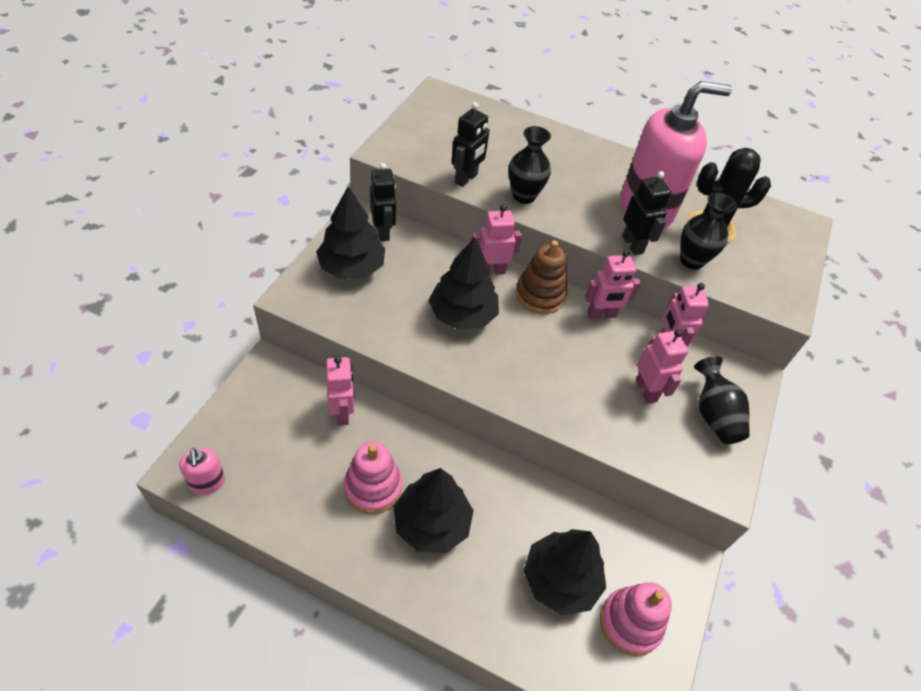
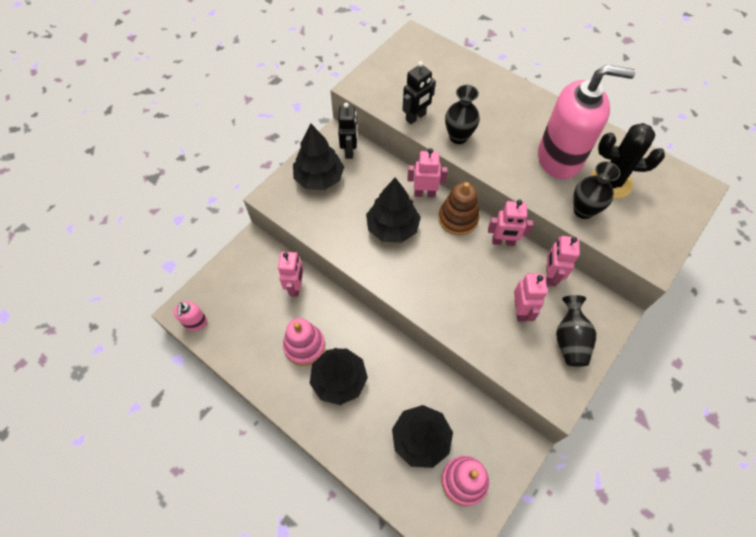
camera: 20 degrees right, 10 degrees up
black robot [622,171,671,255] -> none

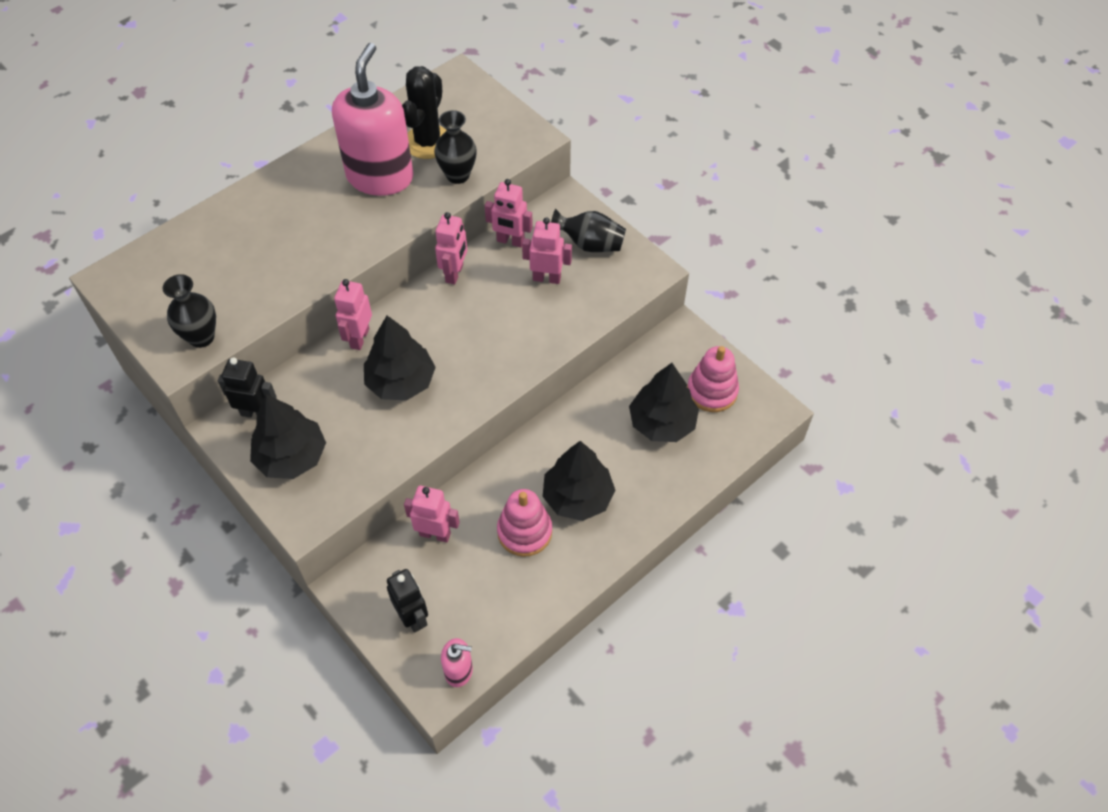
camera: 80 degrees left, 5 degrees down
black robot [402,61,436,124] -> black robot moved to [387,569,428,633]
brown stacking toy [438,182,480,235] -> none
black vase [445,85,480,144] -> black vase moved to [163,274,216,348]

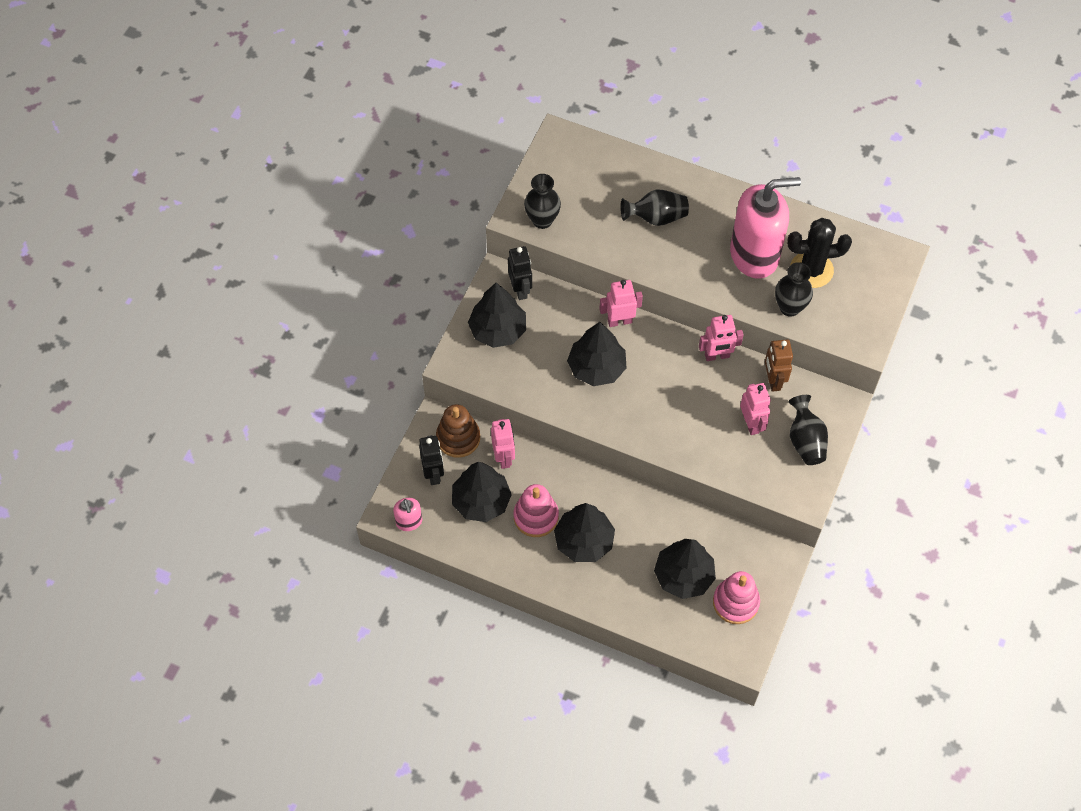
camera: 65 degrees right, 5 degrees up
black robot [387,569,428,633] -> black robot turned 45 degrees counterclockwise [419,435,444,485]
pink robot [485,179,533,248] -> brown robot [765,339,793,392]
none -> brown stacking toy [436,404,480,458]
none -> black tree [452,462,512,522]
none -> black vase [621,189,689,226]

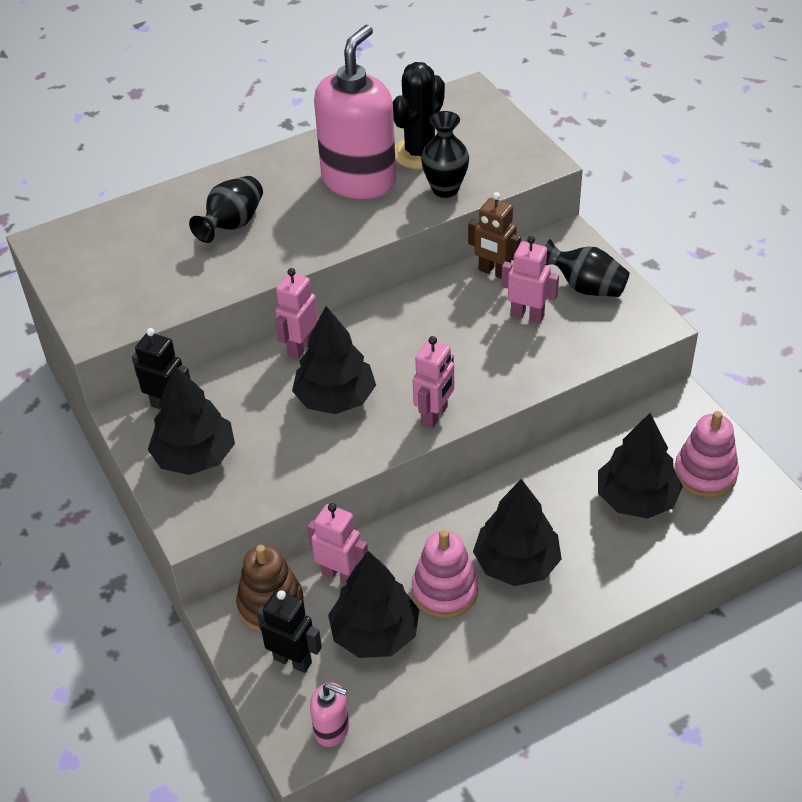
camera: 50 degrees left, 15 degrees down
black vase [524,174,561,229] -> none
pink robot [699,315,744,361] -> pink robot moved to [413,336,454,429]

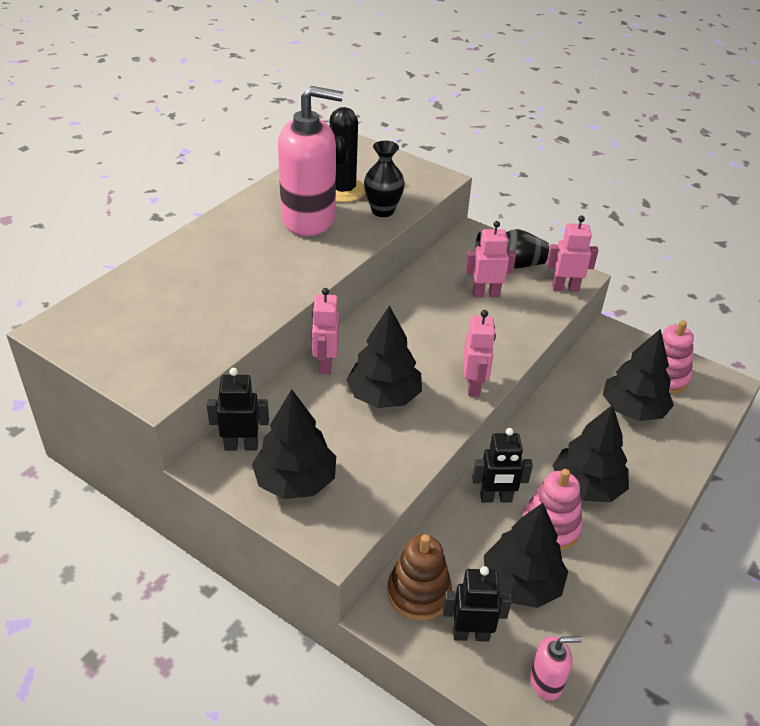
camera: 30 degrees left, 5 degrees down
black vase [189,176,263,243] -> none
pink robot [307,503,368,584] -> pink robot moved to [546,216,598,292]
pink soap dispenser [314,25,396,199] -> pink soap dispenser turned 90 degrees clockwise [278,86,343,236]
brown robot [468,192,521,279] -> none
none -> black robot [472,428,533,503]

